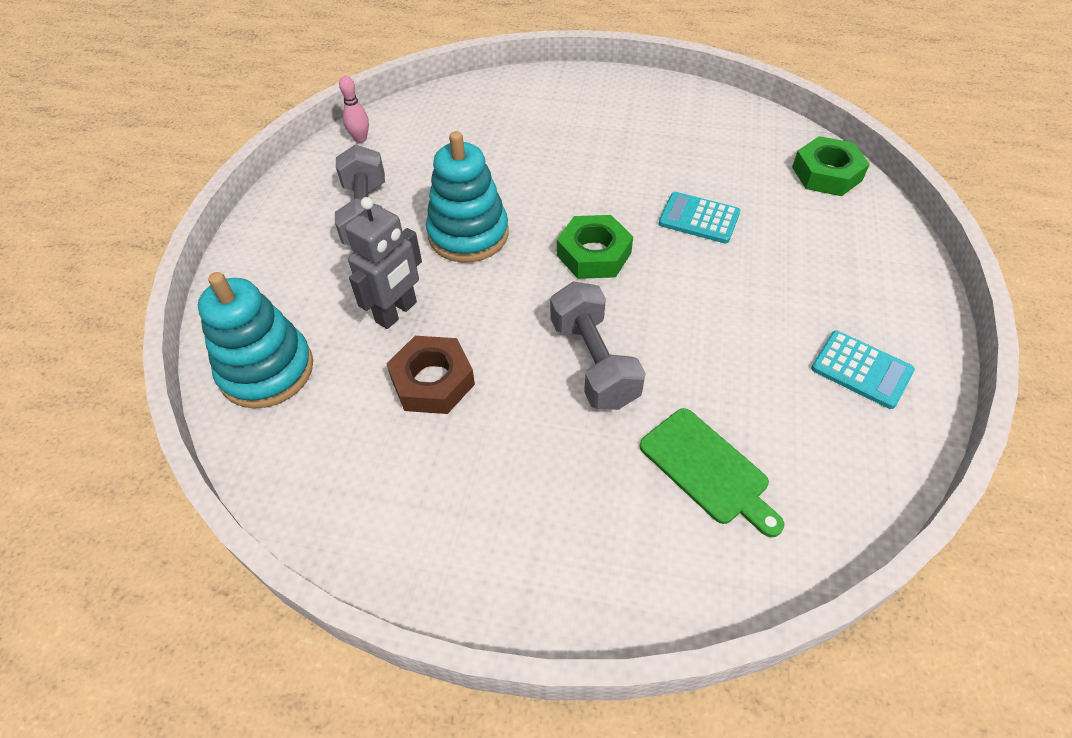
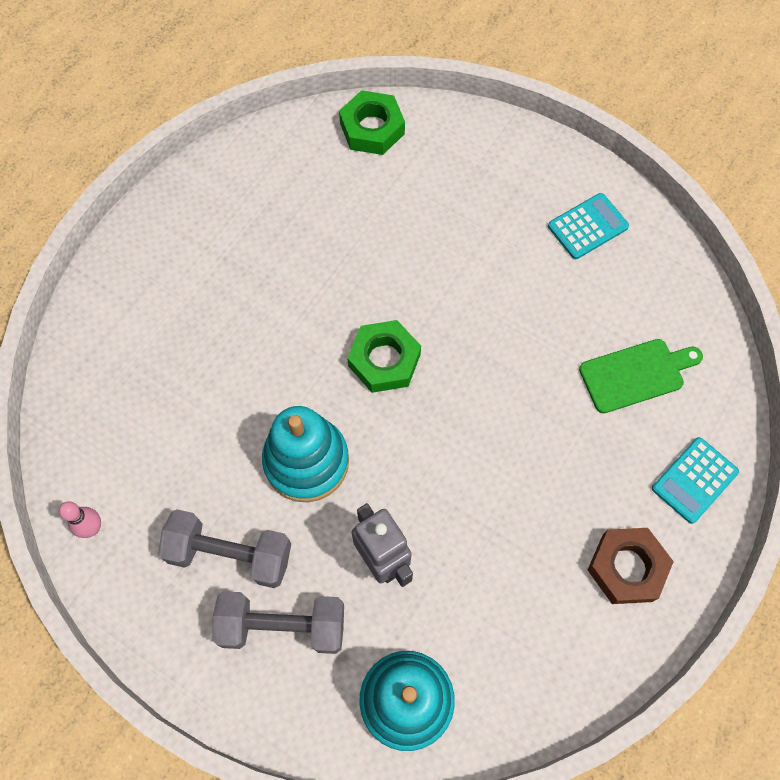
camera: 70 degrees left, 15 degrees up
brown nut [386,336,475,414] -> brown nut moved to [588,528,674,604]
grey dumbbell [550,281,646,410] -> grey dumbbell moved to [212,591,344,654]
turquoise calculator [659,192,740,243] -> turquoise calculator moved to [652,437,739,524]

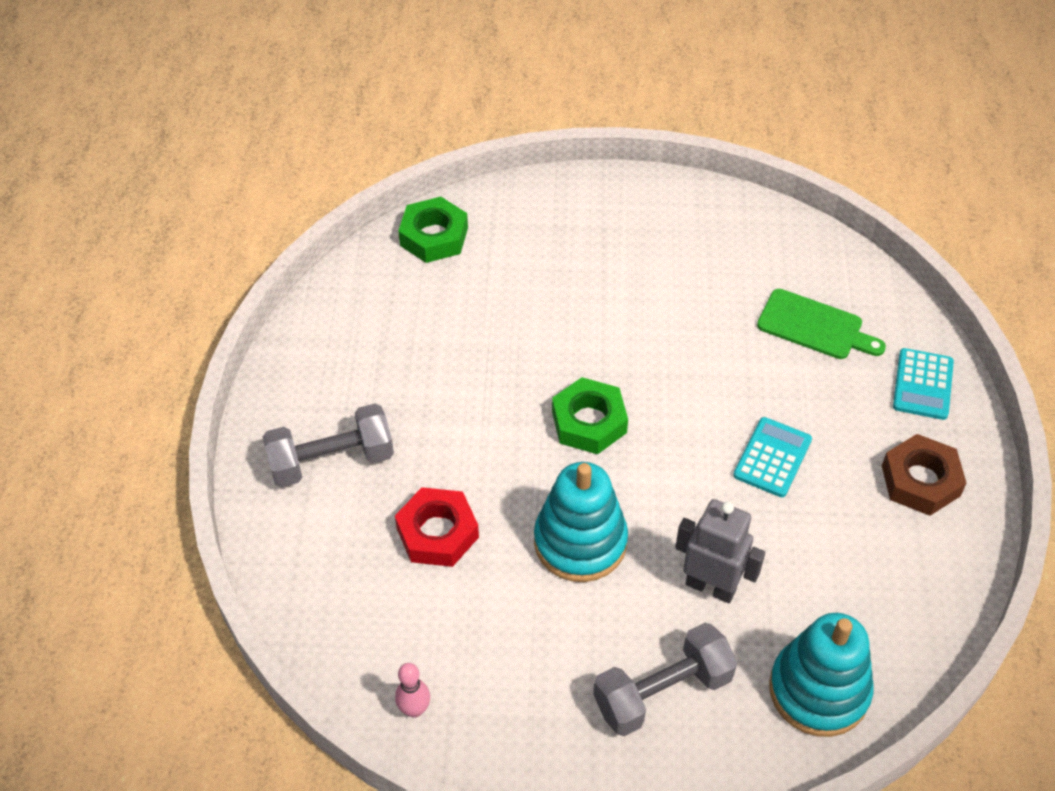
camera: 30 degrees left, 15 degrees down
grey dumbbell [158,509,291,588] -> grey dumbbell moved to [263,403,394,487]
turquoise calculator [548,193,629,259] -> turquoise calculator moved to [733,417,812,497]
green cutting board [579,339,703,413] -> green cutting board turned 75 degrees clockwise [757,289,886,359]
none -> red nut [395,487,479,567]

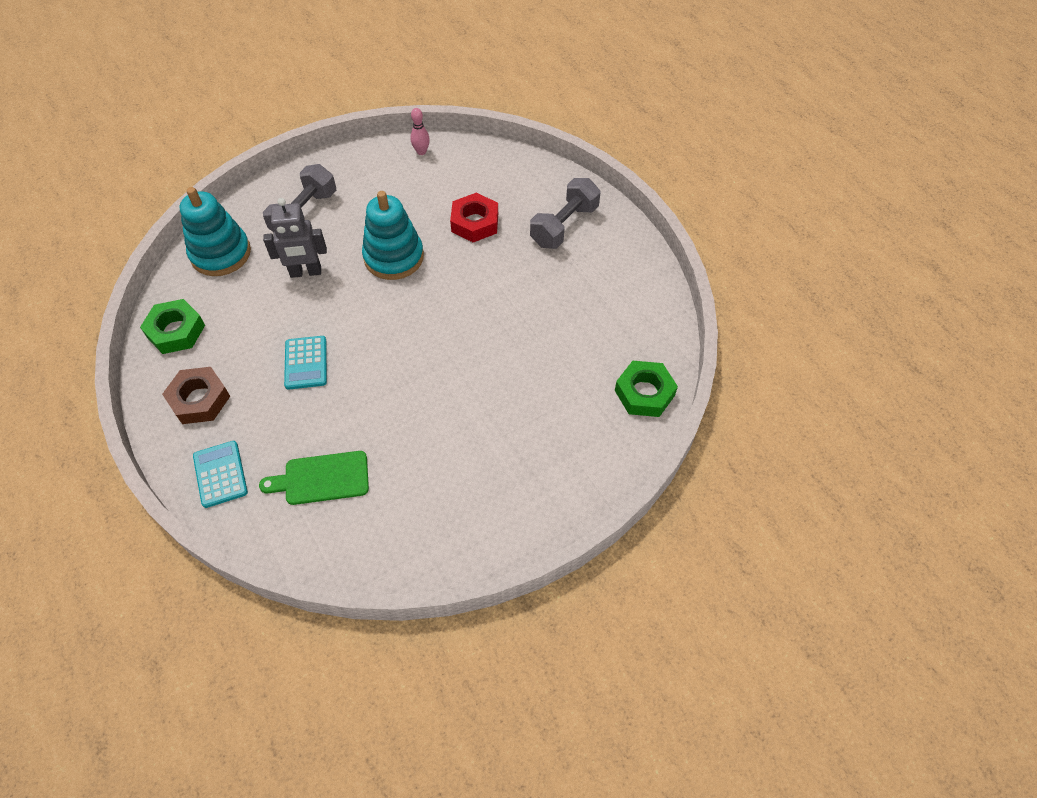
camera: 145 degrees right, 5 degrees up
green nut [552,377,628,454] -> green nut moved to [140,299,205,354]

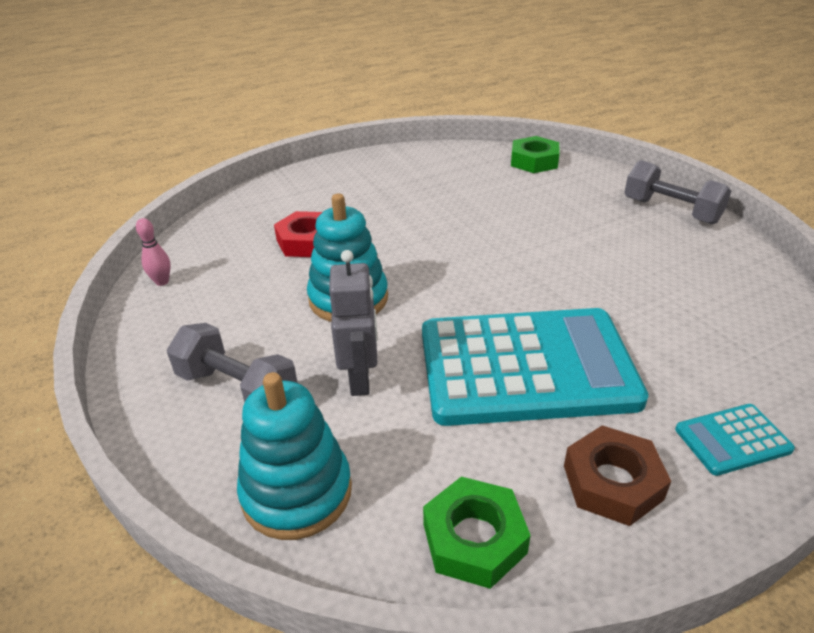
camera: 85 degrees left, 20 degrees down
green cutting board [259,451,369,505] -> none
turquoise calculator [284,336,327,390] -> turquoise calculator [422,308,649,426], size x2.45
grey dumbbell [530,178,601,249] -> grey dumbbell moved to [624,160,731,224]

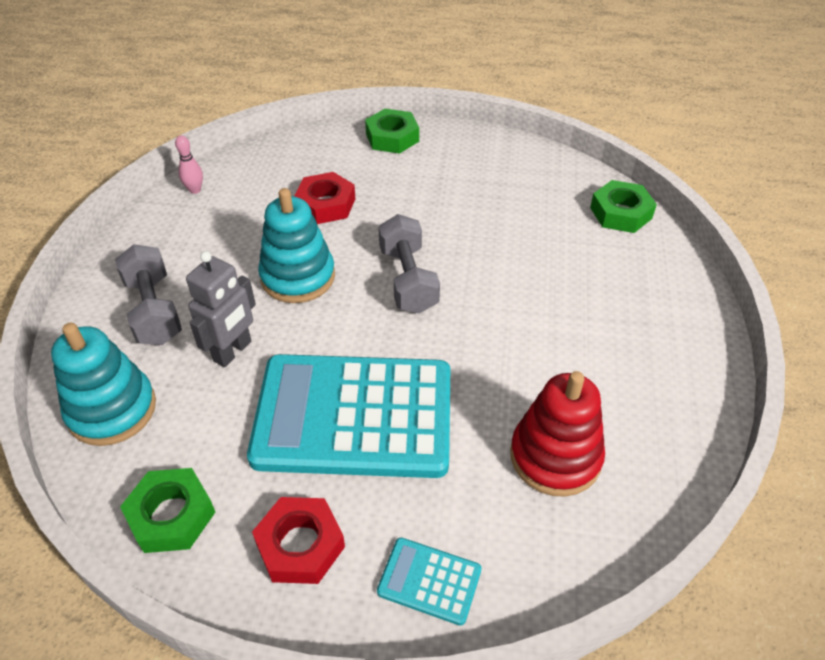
camera: 35 degrees right, 10 degrees up
turquoise calculator [422,308,649,426] -> turquoise calculator turned 150 degrees clockwise [247,354,450,478]
brown nut [564,425,671,526] -> red nut [252,497,345,584]
grey dumbbell [624,160,731,224] -> grey dumbbell moved to [378,214,440,313]
none -> green nut [365,109,419,154]
none -> red stacking toy [510,371,605,497]

